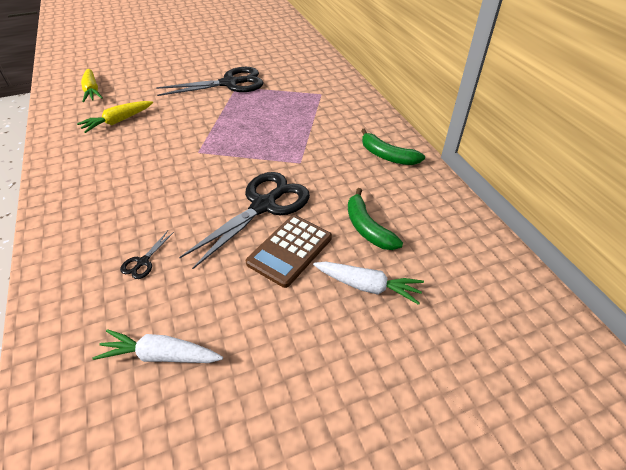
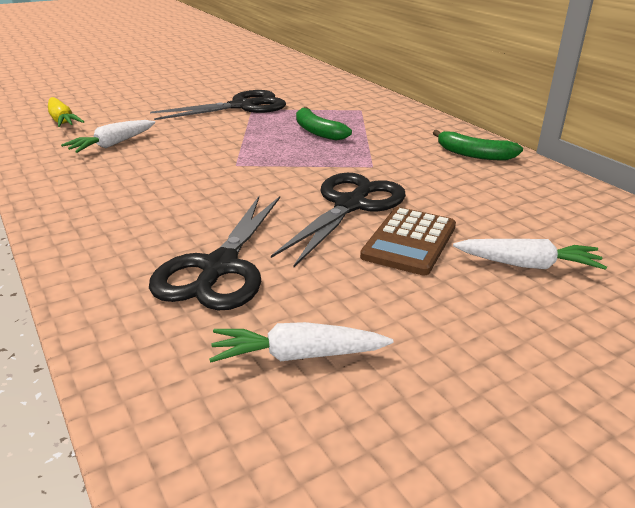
camera: 10 degrees left, 15 degrees down
yellow carrot [77,101,153,133] -> white carrot [61,120,155,153]
black scissors [120,231,174,279] -> black scissors [149,196,280,310], size x2.45
green banana [348,188,403,250] -> green banana moved to [296,107,352,141]

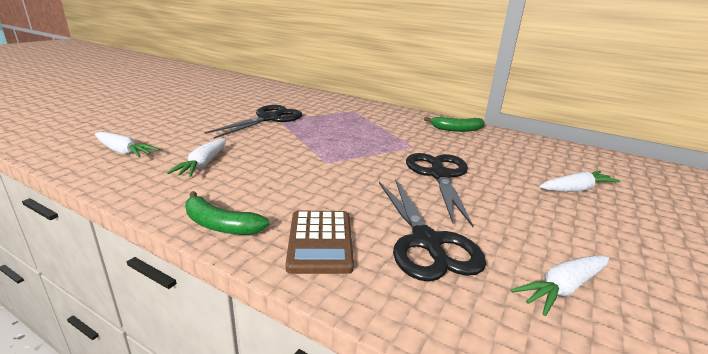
camera: 30 degrees left, 5 degrees down
yellow carrot [48,97,84,127] -> white carrot [95,132,160,157]
green banana [296,107,352,141] -> green banana moved to [185,191,269,235]
brown calculator [360,207,456,275] -> brown calculator moved to [286,210,354,274]

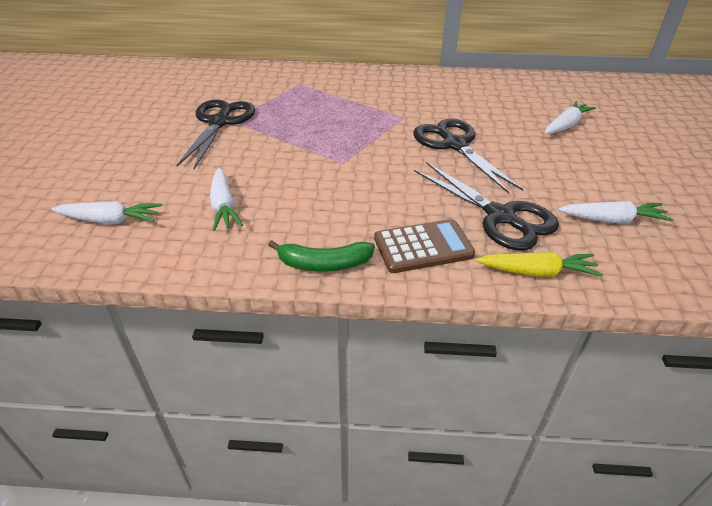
camera: 25 degrees left, 15 degrees up
brown calculator [286,210,354,274] -> brown calculator turned 75 degrees counterclockwise [374,219,475,273]
green banana [424,117,485,132] -> none
white carrot [511,255,609,316] -> white carrot turned 120 degrees counterclockwise [559,201,673,223]
none -> yellow carrot [476,252,603,277]

